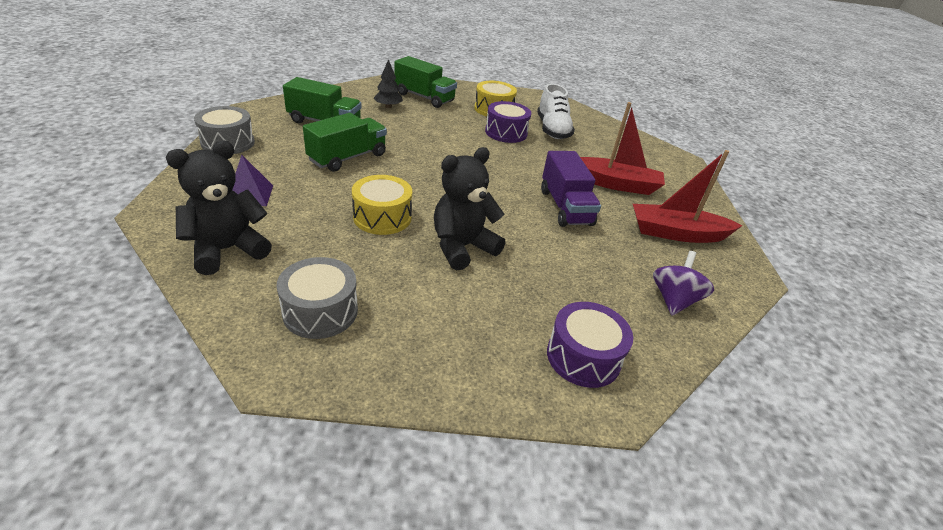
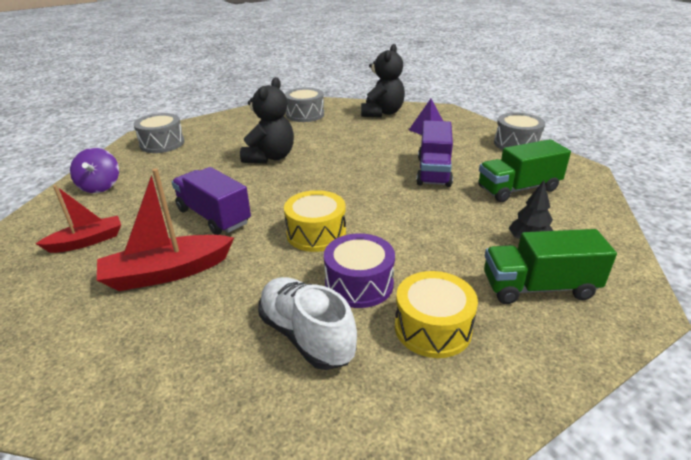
camera: 150 degrees right, 5 degrees down
green truck [303,113,387,172] -> purple truck [416,121,453,187]
yellow drum [352,175,412,235] -> yellow drum moved to [284,190,346,252]
purple drum [547,302,633,388] -> grey drum [134,113,185,153]
red boat [633,150,742,243] -> red boat [36,185,121,253], size x0.64

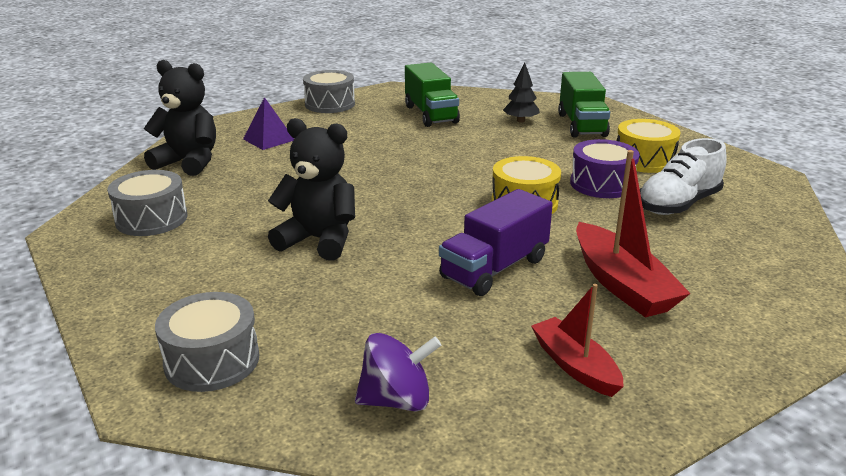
camera: 90 degrees left, 5 degrees down
purple truck [416,121,453,187] -> none

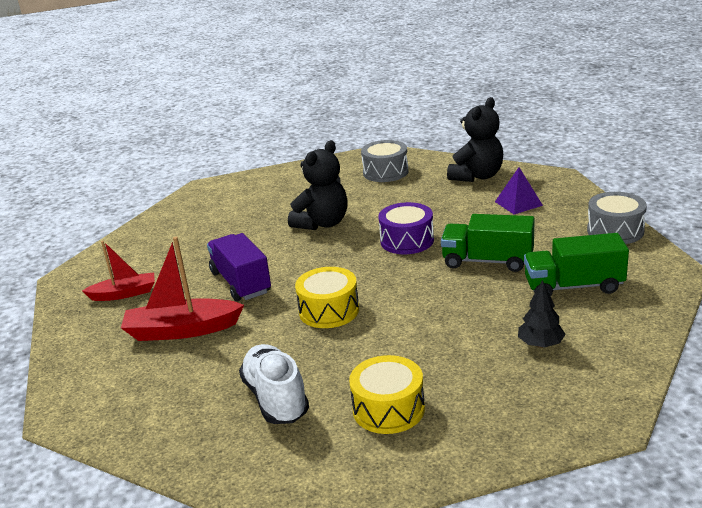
camera: 110 degrees right, 0 degrees up
grey drum [155,292,259,392] -> none
purple spinning top [355,333,441,412] -> none
green truck [558,72,610,137] -> green truck moved to [441,214,535,272]
purple drum [570,139,639,198] -> purple drum moved to [378,202,434,254]

